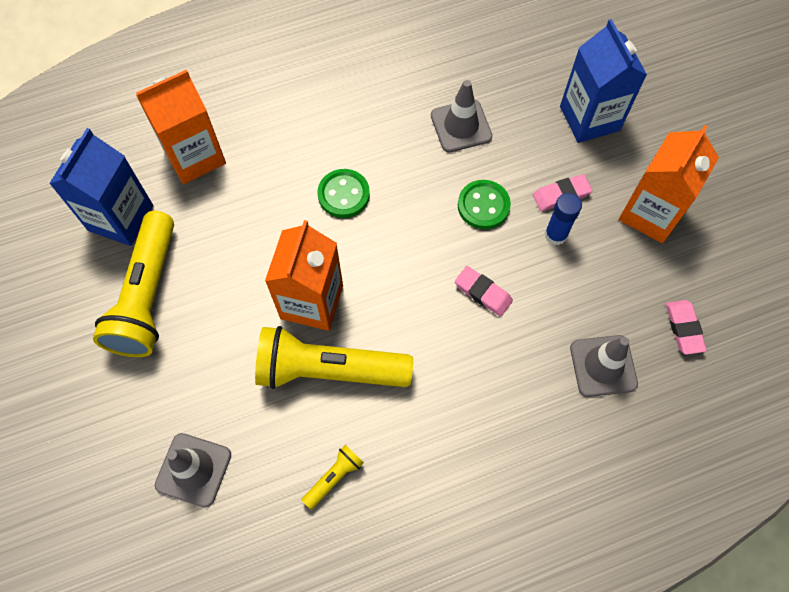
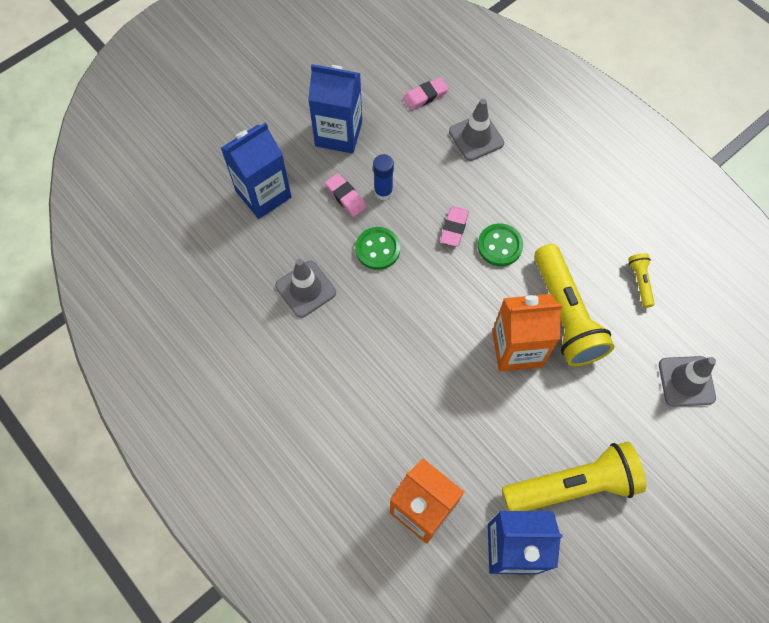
camera: 110 degrees left, 0 degrees up
yellow flashlight [302,445,364,509] -> yellow flashlight turned 60 degrees clockwise [628,253,655,308]
green button [317,169,370,218] -> green button moved to [478,223,523,266]
orange carton [619,125,719,243] -> blue carton [308,64,362,154]

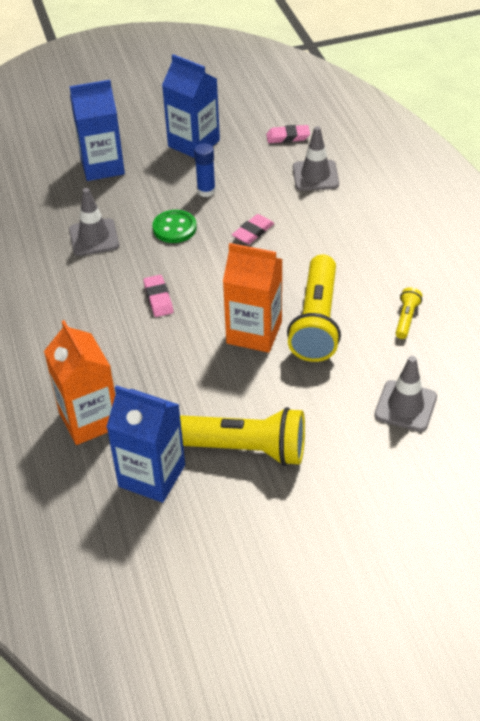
camera: 25 degrees right, 20 degrees down
pink eraser [325,173,367,217] -> pink eraser moved to [143,275,173,317]
green button [478,223,523,266] -> none

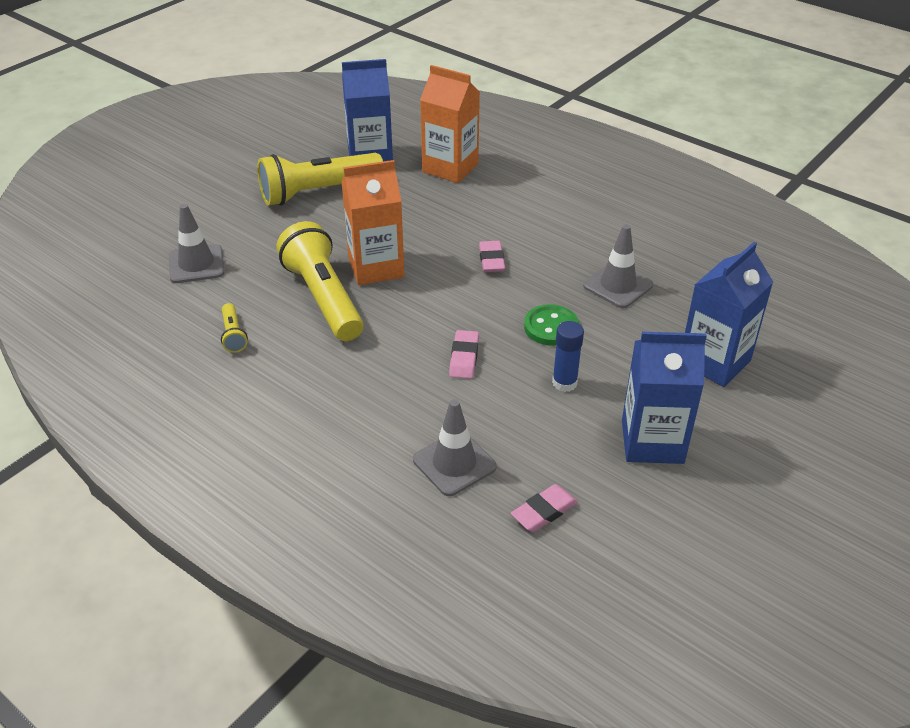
camera: 145 degrees right, 5 degrees down
pink eraser [143,275,173,317] -> pink eraser turned 45 degrees clockwise [479,241,505,272]

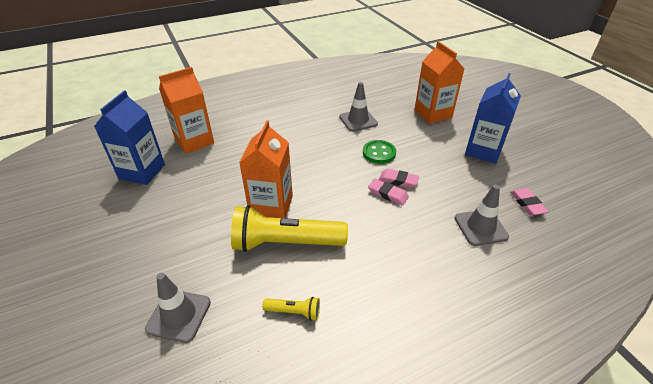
camera: 65 degrees left, 0 degrees up
yellow flashlight [257,153,383,206] -> none
pink eraser [479,241,505,272] -> pink eraser moved to [379,169,419,188]
blue glue stick [552,321,584,392] -> none
blue carton [685,242,773,387] -> orange carton [414,41,464,124]

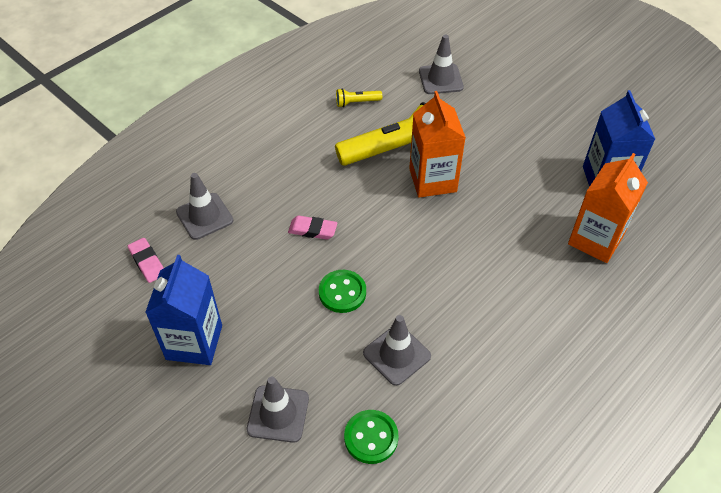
camera: 160 degrees right, 10 degrees up
pink eraser [379,169,419,188] -> none
orange carton [414,41,464,124] -> grey traffic cone [247,376,309,443]
none -> green button [344,410,399,464]

